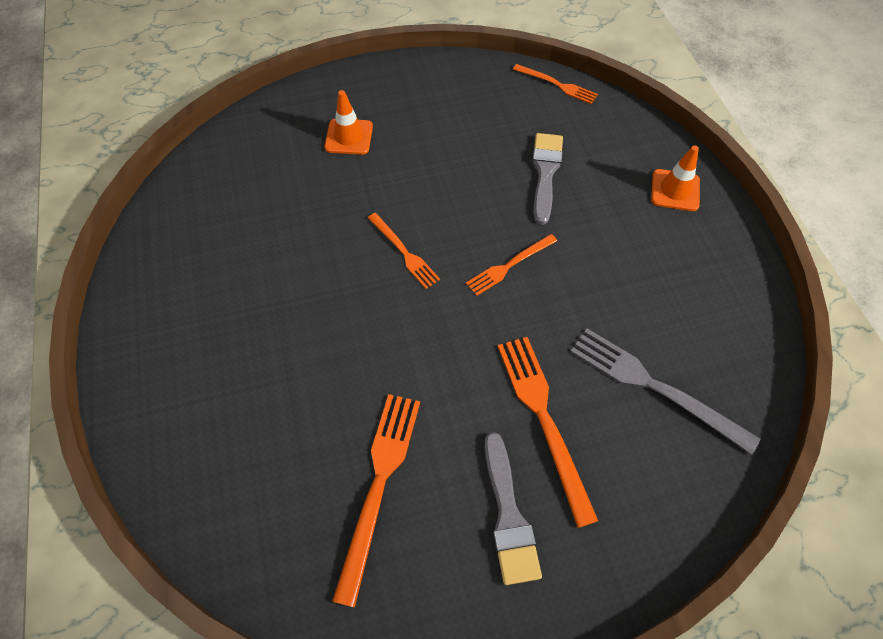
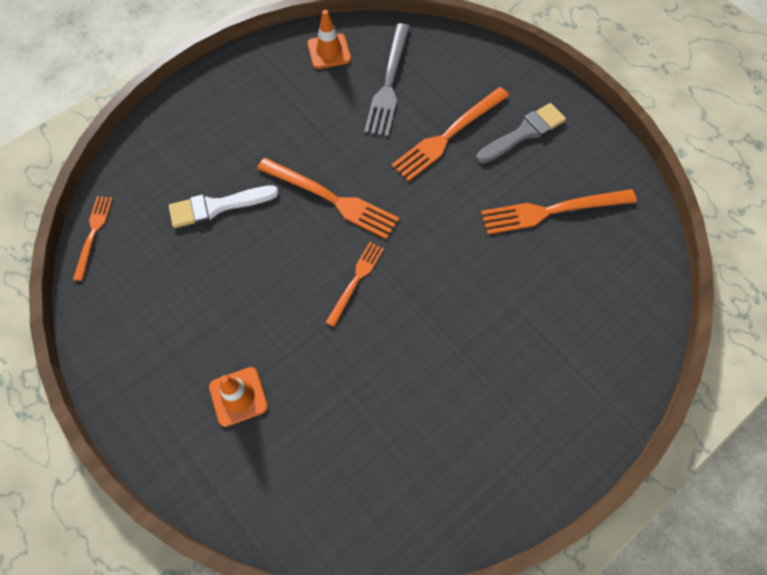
camera: 115 degrees left, 5 degrees up
orange fork [466,234,557,296] -> orange fork [257,158,399,239], size x1.66
grey brush [532,133,563,225] -> white brush [169,185,279,228]
orange traffic cone [651,145,700,211] -> orange traffic cone moved to [307,10,351,69]

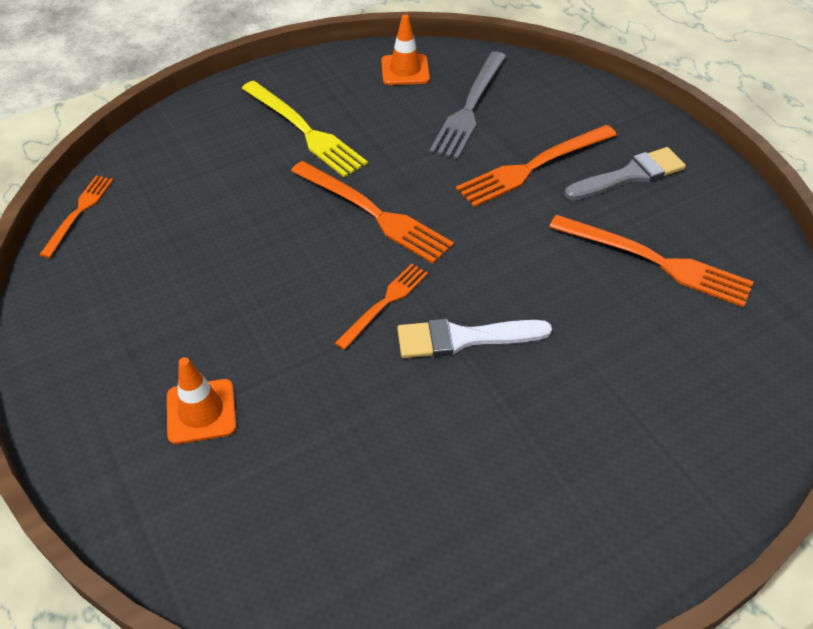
camera: 10 degrees right, 15 degrees down
white brush [169,185,279,228] -> white brush moved to [397,318,552,358]
orange fork [481,189,637,234] -> orange fork turned 150 degrees counterclockwise [549,215,754,307]
none -> yellow fork [241,81,368,178]

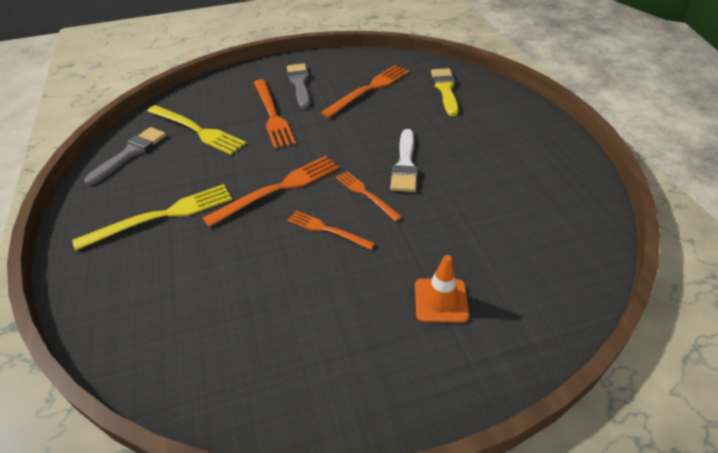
camera: 75 degrees left, 5 degrees down
orange fork [39,176,113,258] -> orange fork moved to [287,211,375,250]
orange traffic cone [381,14,430,85] -> grey brush [85,127,166,185]
grey fork [430,52,506,159] -> yellow fork [147,105,246,155]
none -> yellow brush [431,69,459,116]

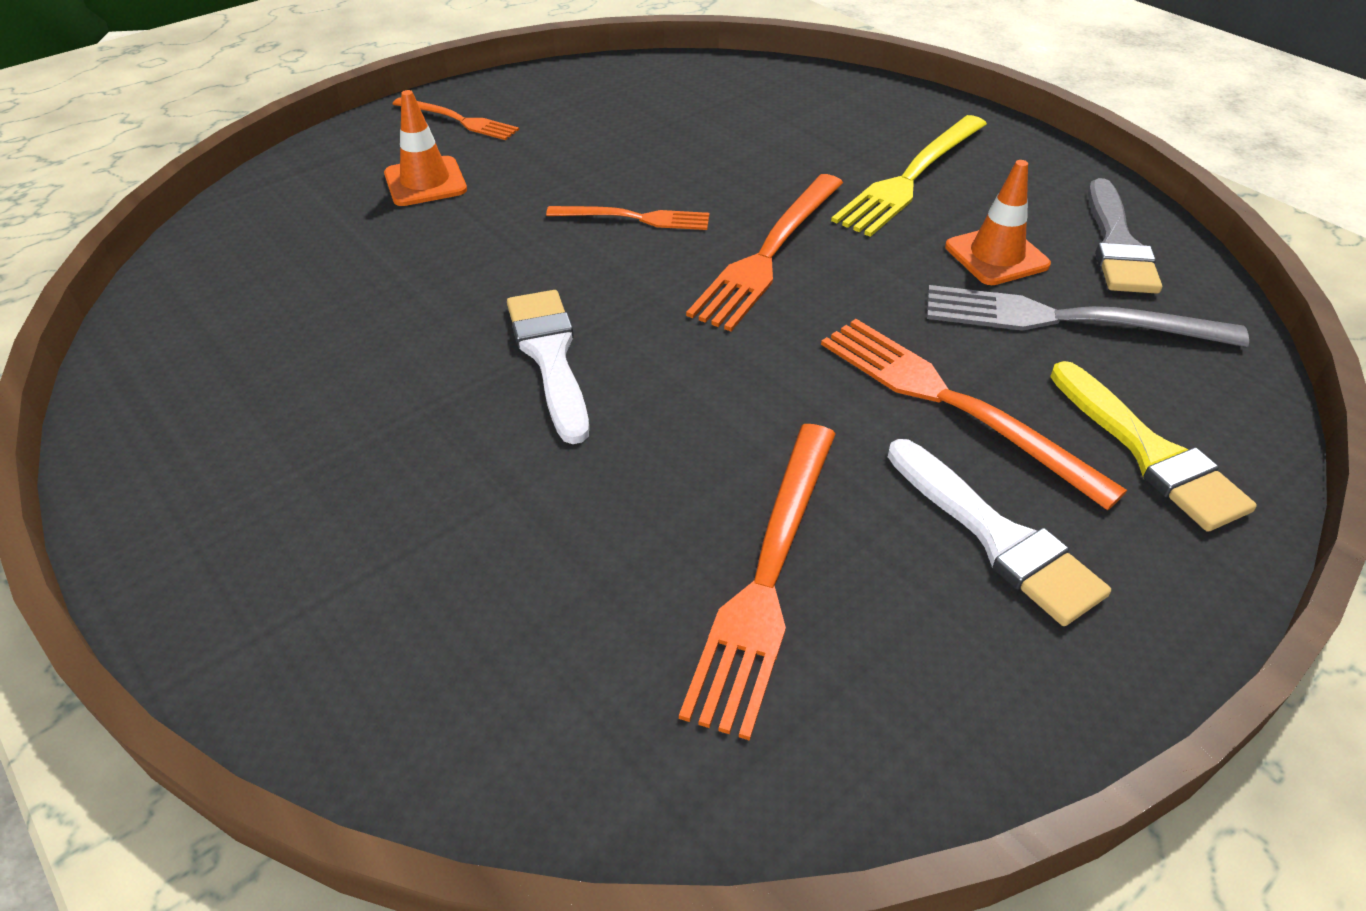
camera: 155 degrees right, 0 degrees up
yellow fork [147,105,246,155] -> grey fork [927,285,1249,347]
grey brush [287,63,310,109] -> white brush [888,439,1111,626]
orange fork [336,171,402,221] -> orange fork moved to [393,97,519,140]
yellow brush [431,69,459,116] -> yellow brush moved to [1050,361,1257,532]
none -> orange traffic cone [945,160,1051,285]

